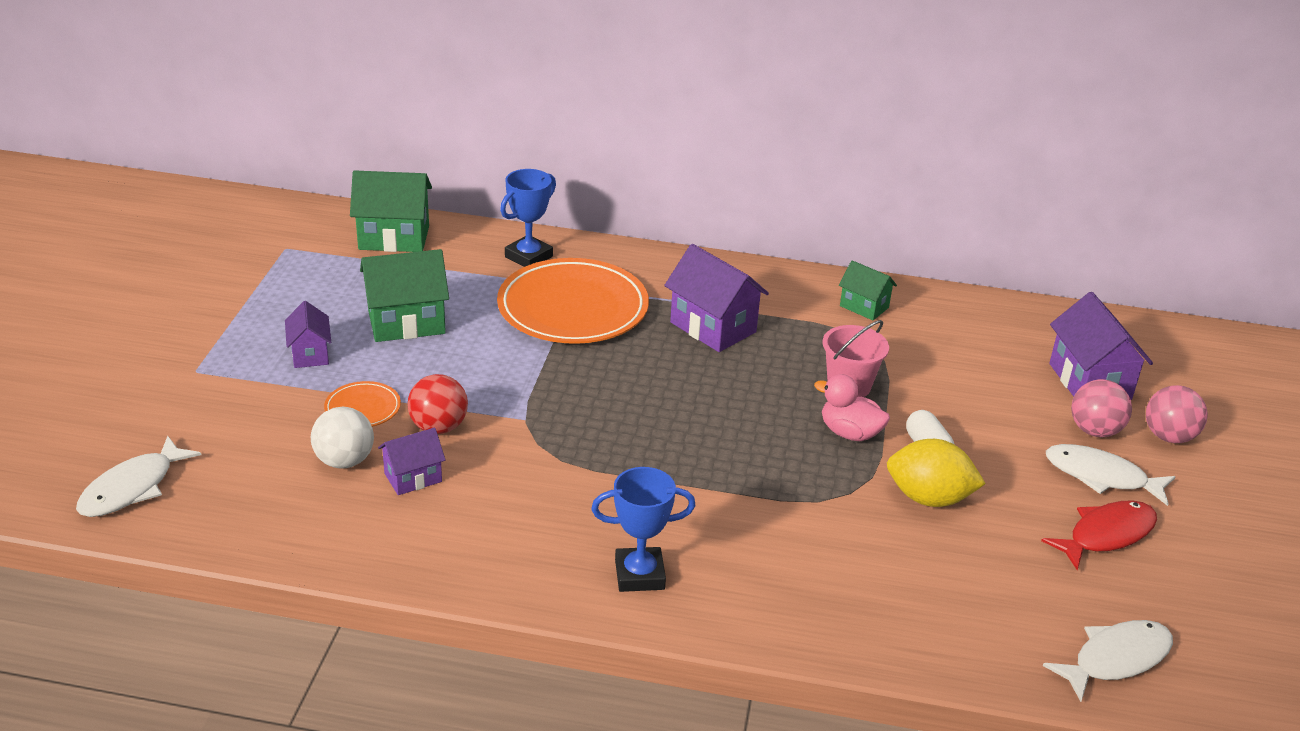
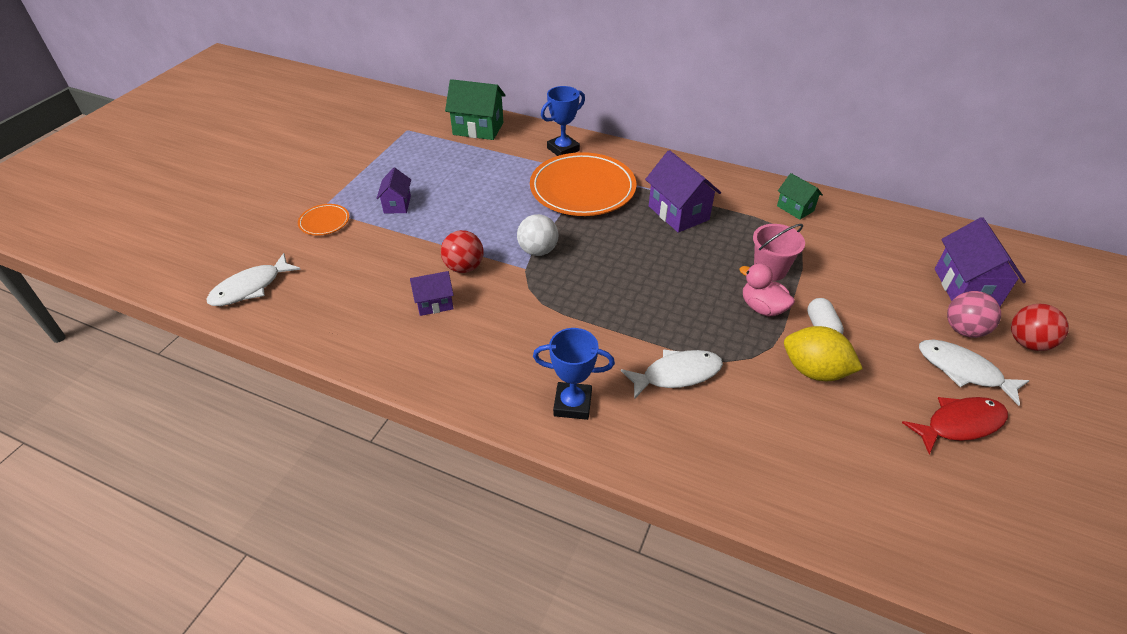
camera: 15 degrees right, 10 degrees up
white ball [311,407,374,469] -> white ball moved to [517,214,558,256]
orange plate [324,381,401,427] -> orange plate moved to [298,204,349,235]
green house [360,249,449,342] -> none
white fish [1043,620,1173,702] -> white fish moved to [621,349,723,400]
pink ball [1146,385,1208,443] -> red ball [1011,304,1069,351]

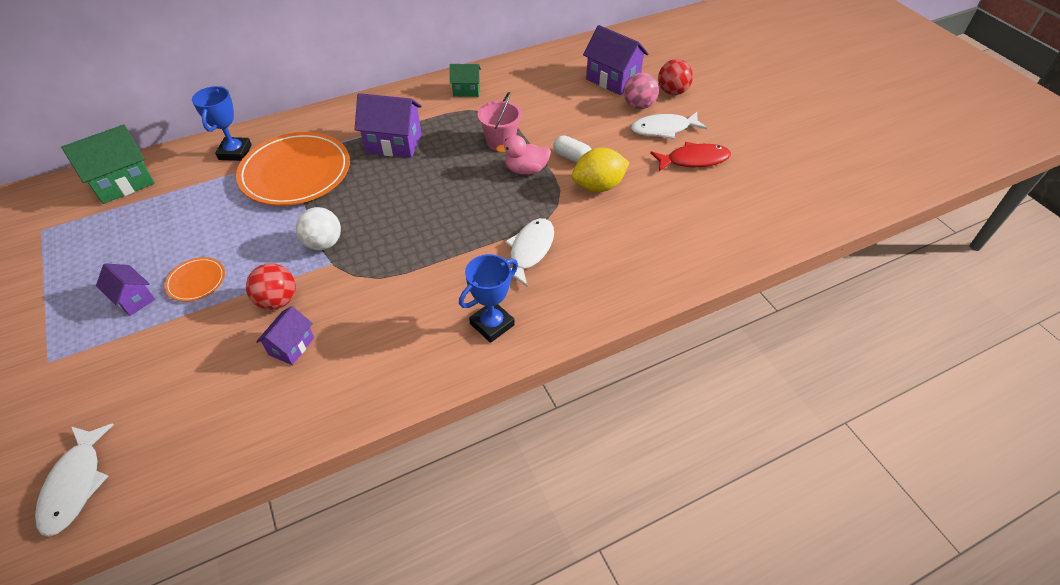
camera: 50 degrees left, 5 degrees up
orange plate [298,204,349,235] -> orange plate moved to [165,257,225,302]
red fish [902,397,1008,455] -> red fish turned 60 degrees clockwise [650,142,731,171]

